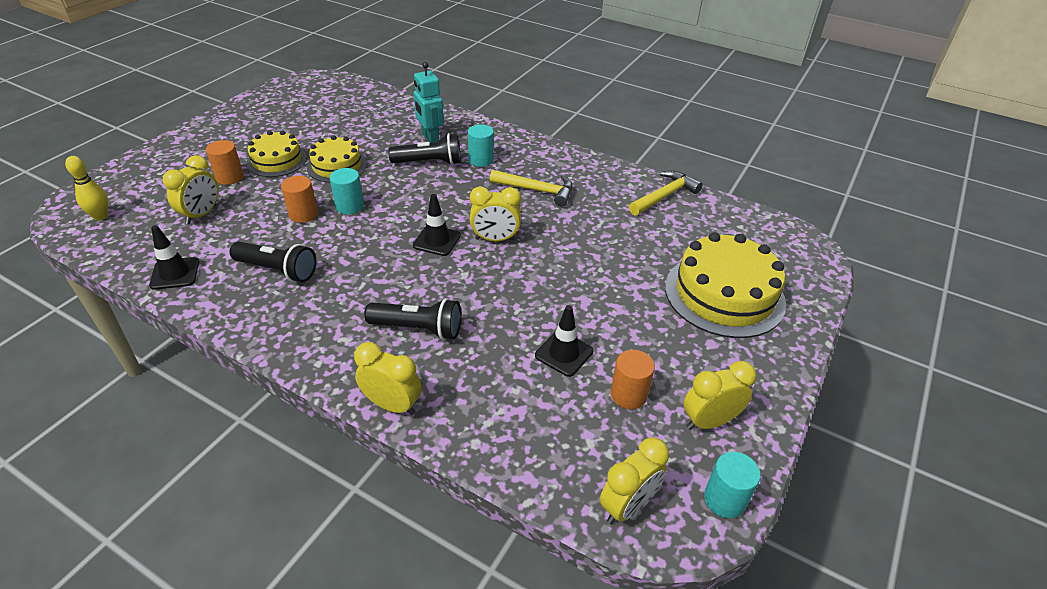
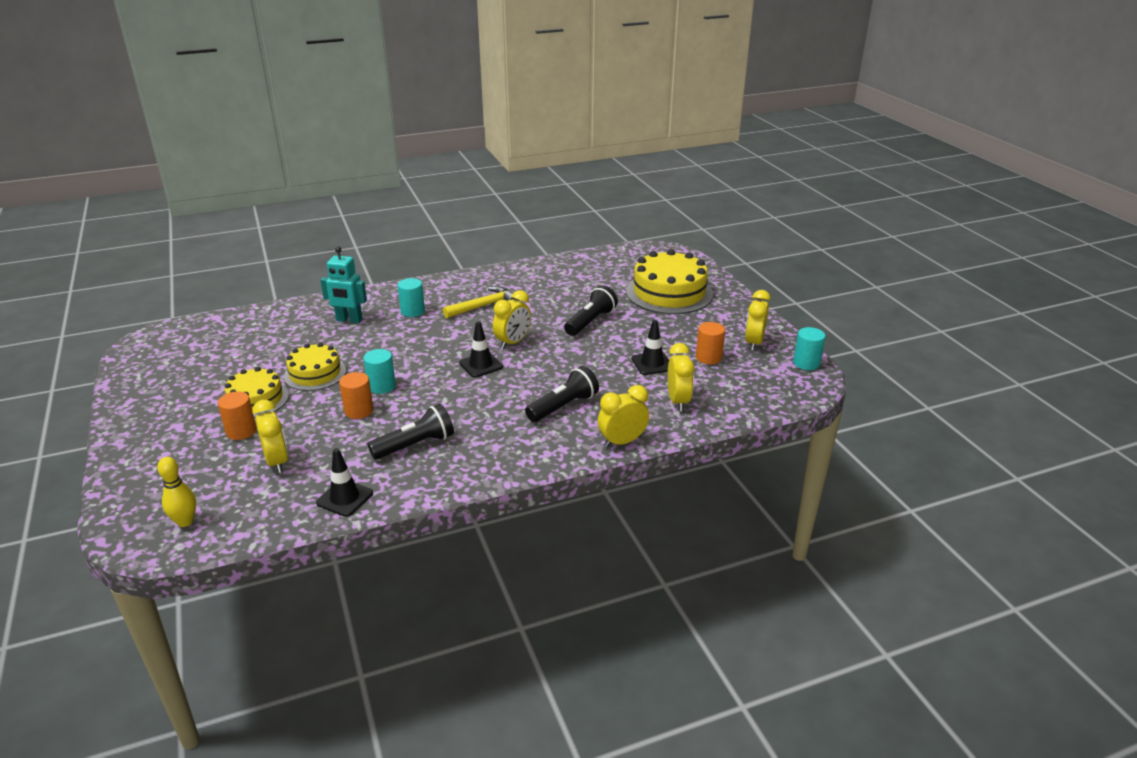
camera: 50 degrees left, 10 degrees down
black flashlight [388,133,461,165] -> black flashlight moved to [564,285,618,336]
yellow clock [600,437,669,524] -> yellow clock moved to [668,343,694,411]
yellow hammer [629,171,703,216] -> none

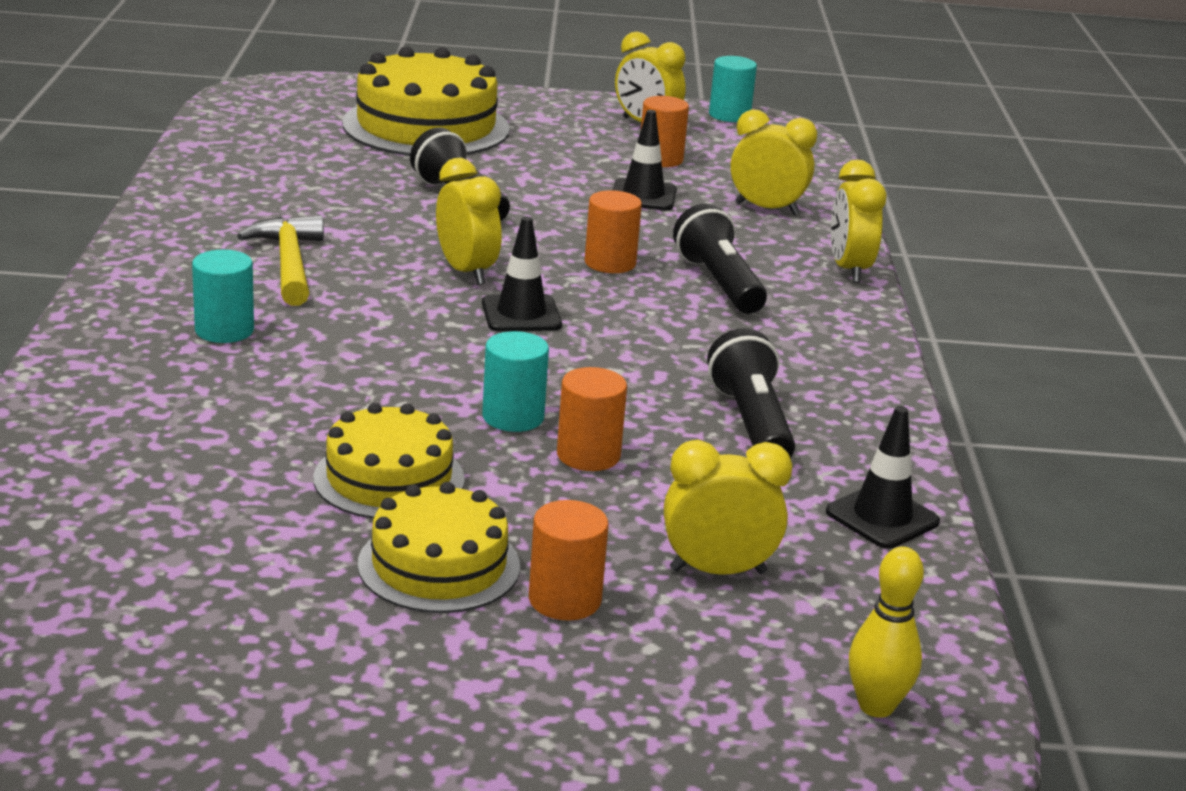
camera: 70 degrees left, 5 degrees down
turquoise robot [320,247,367,324] -> none
none -> orange cylinder [585,190,642,273]

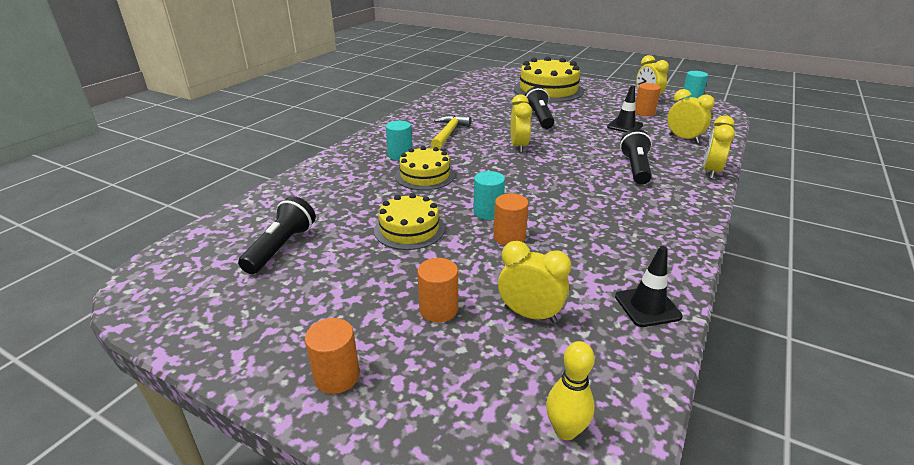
camera: 30 degrees right, 5 degrees up
yellow cake [357,482,520,613] -> yellow cake moved to [395,146,455,190]
black traffic cone [482,216,562,332] -> none
orange cylinder [585,190,642,273] -> orange cylinder moved to [305,318,360,394]
black flashlight [707,328,795,458] -> black flashlight moved to [238,196,316,274]

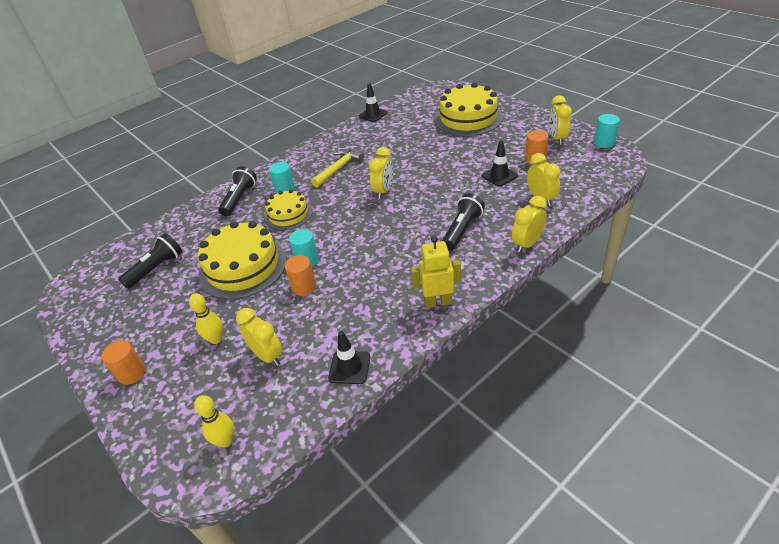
camera: 25 degrees right, 10 degrees up
yellow cake [374,193,445,250] -> yellow cake [198,221,287,299], size x1.66
orange cylinder [417,258,458,323] -> yellow bowling pin [189,293,223,344]
black flashlight [525,87,555,129] -> black flashlight moved to [218,166,257,217]
none -> black traffic cone [359,83,388,122]
none -> yellow robot [411,236,461,308]

